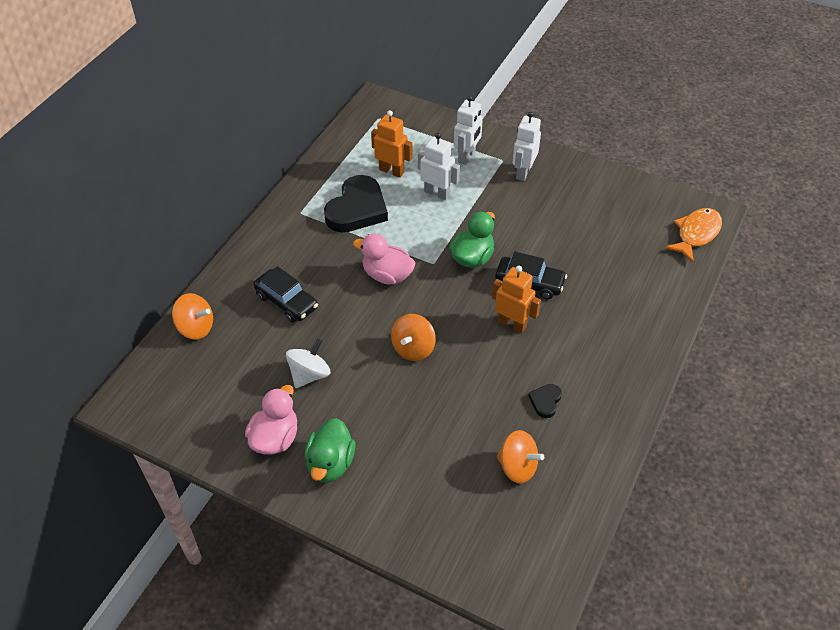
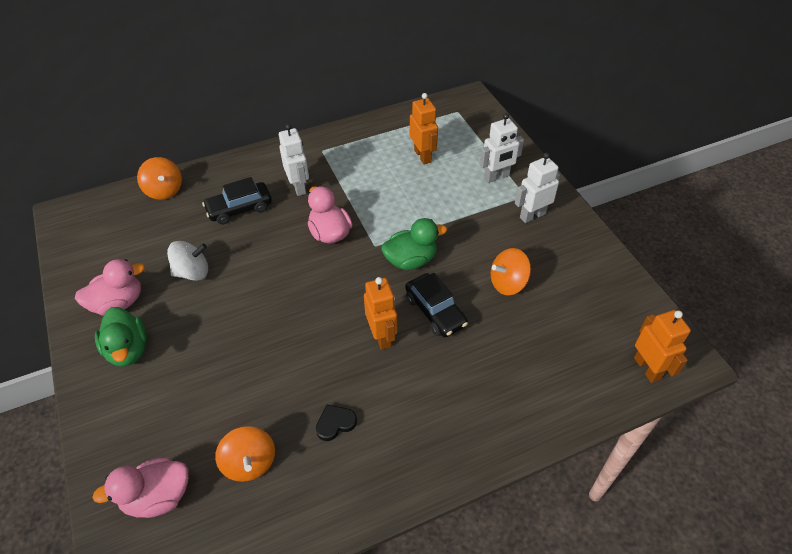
camera: 40 degrees right, 0 degrees up
black car [253,266,318,322] -> black car turned 75 degrees clockwise [202,177,272,225]
green duck [305,418,355,483] -> green duck turned 75 degrees counterclockwise [95,307,147,367]
black heart [324,175,388,232] -> none
orange spinning top [391,314,436,361] -> orange spinning top moved to [491,248,531,295]
white robot [418,133,460,200] -> white robot moved to [279,124,309,196]
orange fish [664,208,722,263] -> orange robot [634,310,691,383]
none -> pink duck [92,457,188,518]

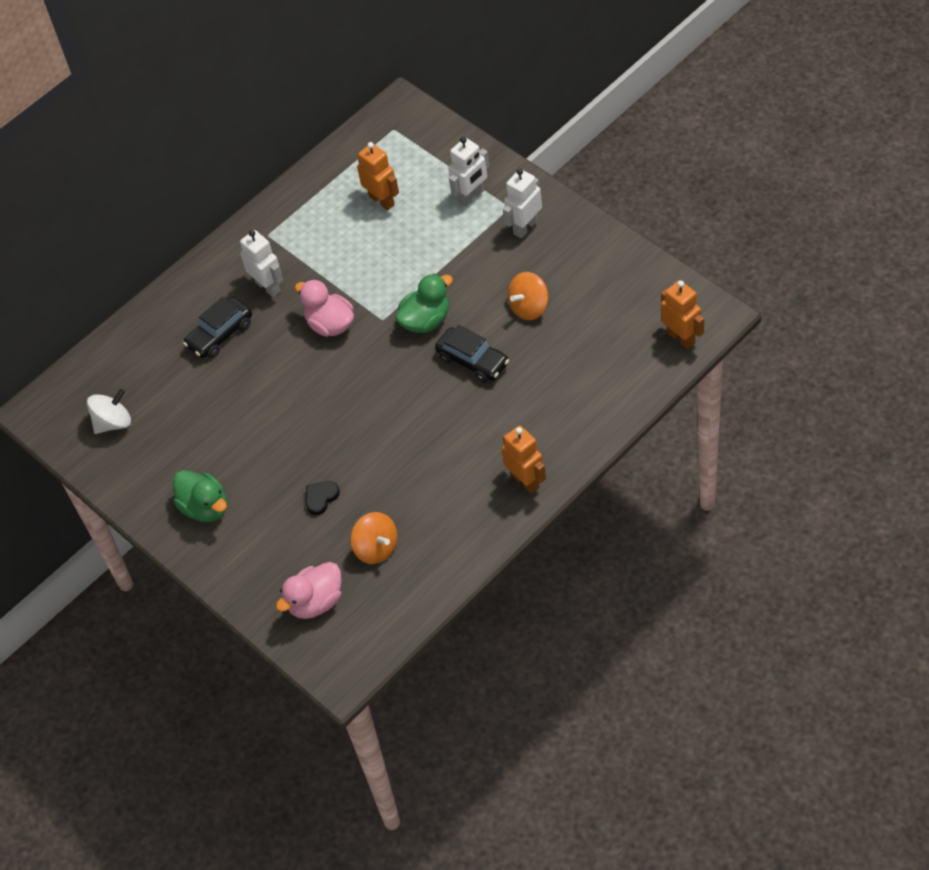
camera: 15 degrees left, 5 degrees up
pink duck [75,259,145,316] -> none
orange spinning top [137,157,182,200] -> none
white spinning top [167,241,208,281] -> white spinning top moved to [87,389,131,434]
black heart [316,404,357,441] -> black heart moved to [306,481,340,515]
orange robot [364,277,397,350] -> orange robot moved to [502,425,546,494]

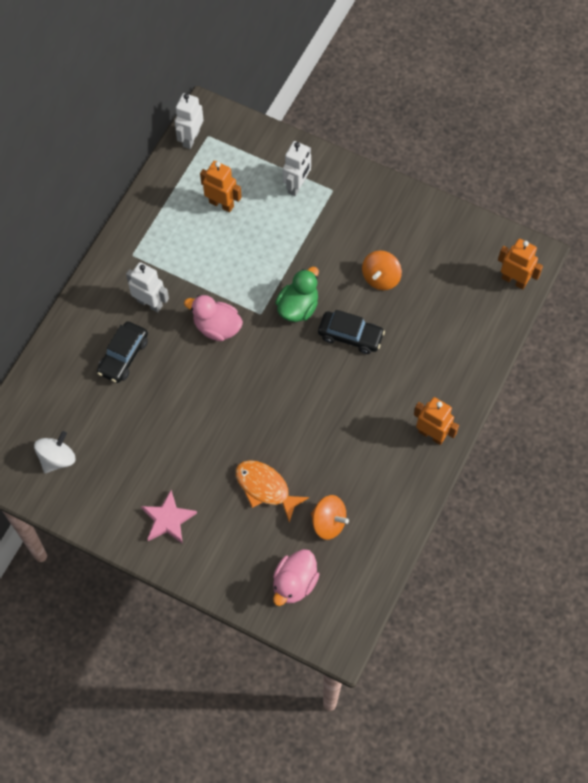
camera: 25 degrees left, 10 degrees up
green duck [173,470,227,522] -> pink star [141,490,197,544]
black heart [306,481,340,515] -> orange fish [236,460,309,522]
white robot [503,168,542,238] -> white robot moved to [175,93,203,149]

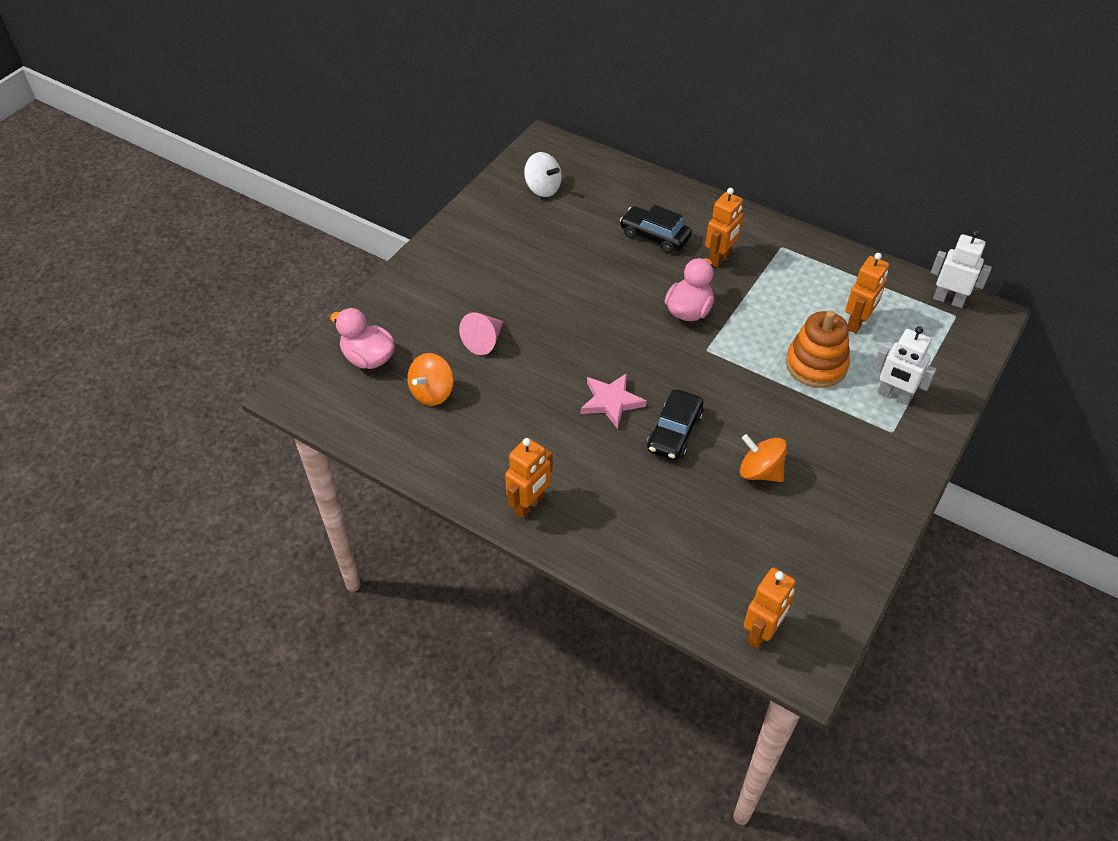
camera: 95 degrees right, 15 degrees down
white robot [126,262,169,312] -> orange robot [705,188,743,268]
pink star [141,490,197,544] -> pink star moved to [581,373,647,429]
orange fish [236,460,309,522] -> pink cone [459,312,504,355]
green duck [275,267,319,322] -> none
none -> orange stacking toy [786,310,850,388]

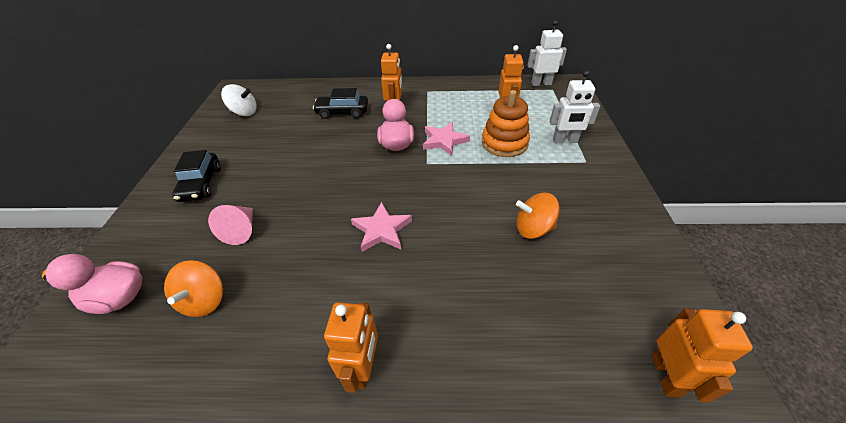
camera: 30 degrees left, 5 degrees down
black car [647,390,704,460] -> black car moved to [172,150,221,202]
none -> pink star [423,122,470,156]

